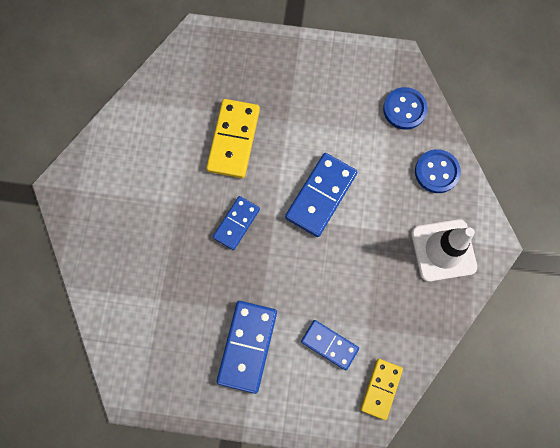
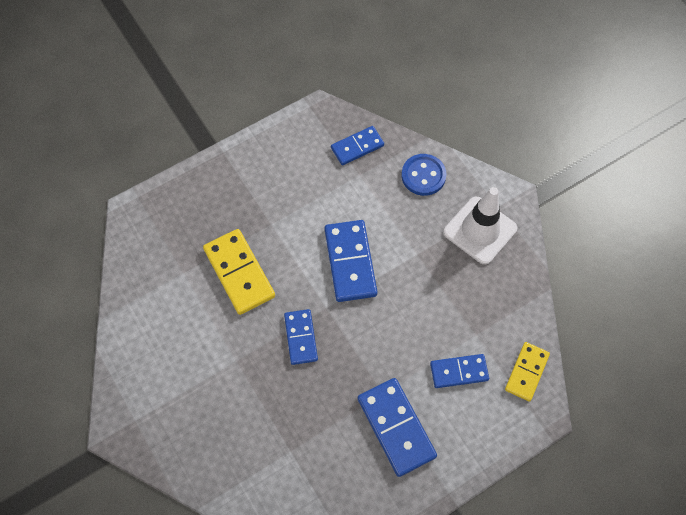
camera: 40 degrees left, 10 degrees down
yellow domino [361,359,403,420] -> yellow domino turned 45 degrees clockwise [505,342,550,402]
blue button [383,87,428,130] -> blue domino [331,126,384,165]

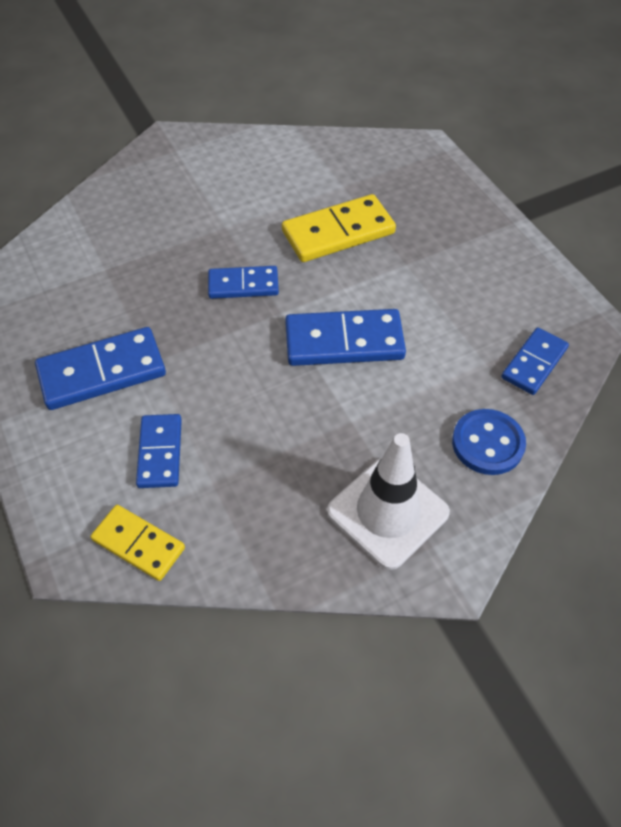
camera: 95 degrees right, 10 degrees down
blue domino [331,126,384,165] -> blue domino turned 60 degrees clockwise [501,328,569,395]

